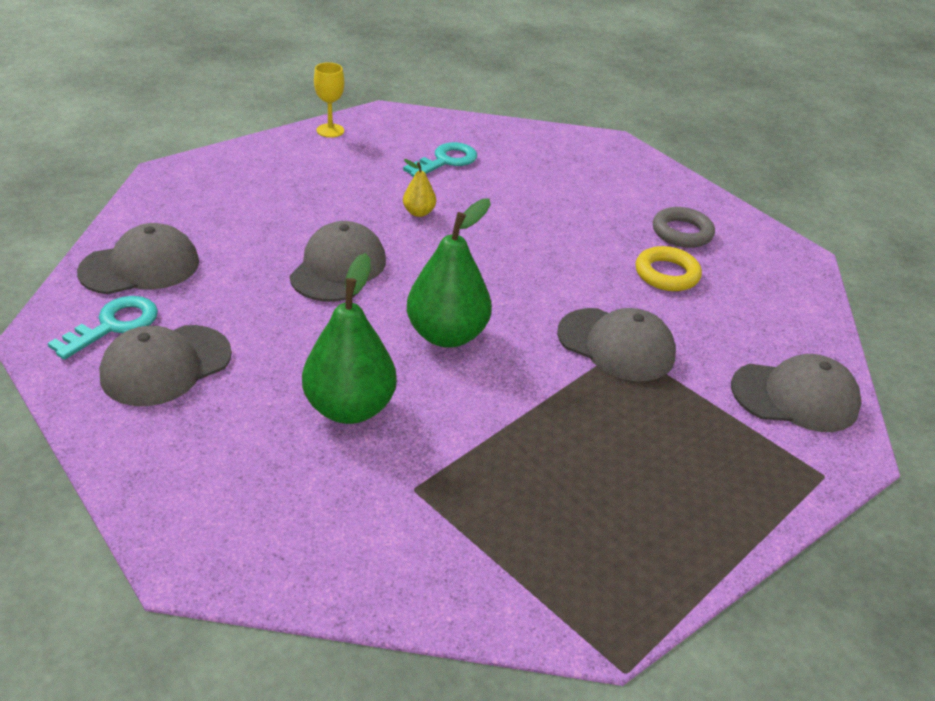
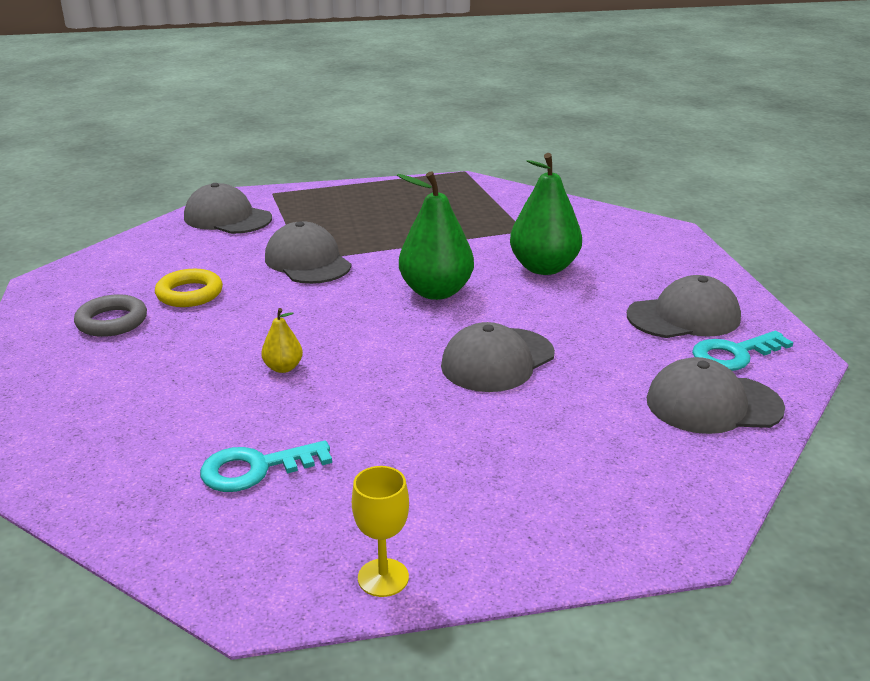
camera: 150 degrees left, 10 degrees down
yellow pear [403,159,436,217] -> yellow pear moved to [261,308,303,373]

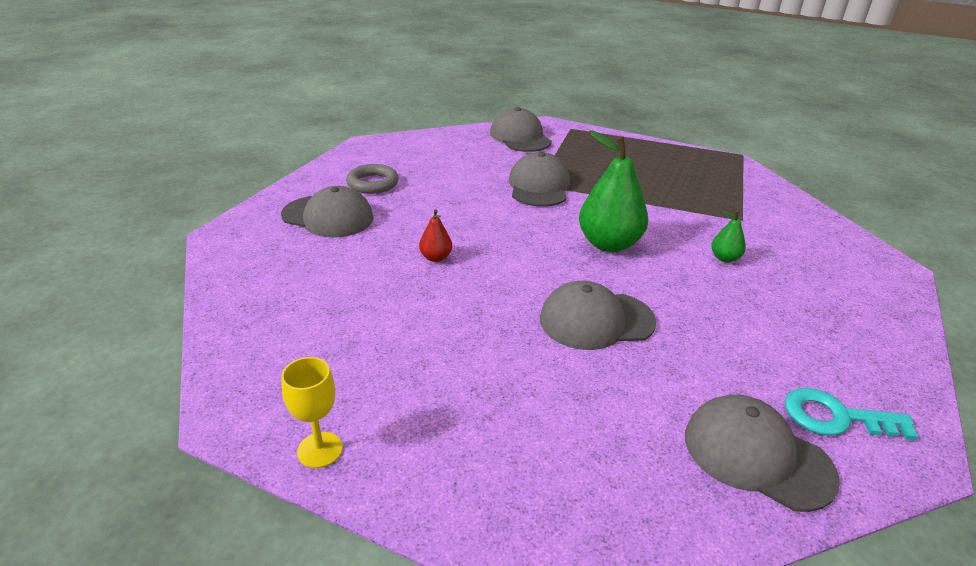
camera: 35 degrees right, 5 degrees up
yellow ring [155,269,223,307] -> none
turquoise key [200,440,332,492] -> none
yellow pear [261,308,303,373] -> red pear [419,209,452,262]
green pear [510,153,582,275] -> green pear [711,210,746,263], size x0.47
grey cap [627,275,741,338] -> grey cap moved to [281,186,374,237]

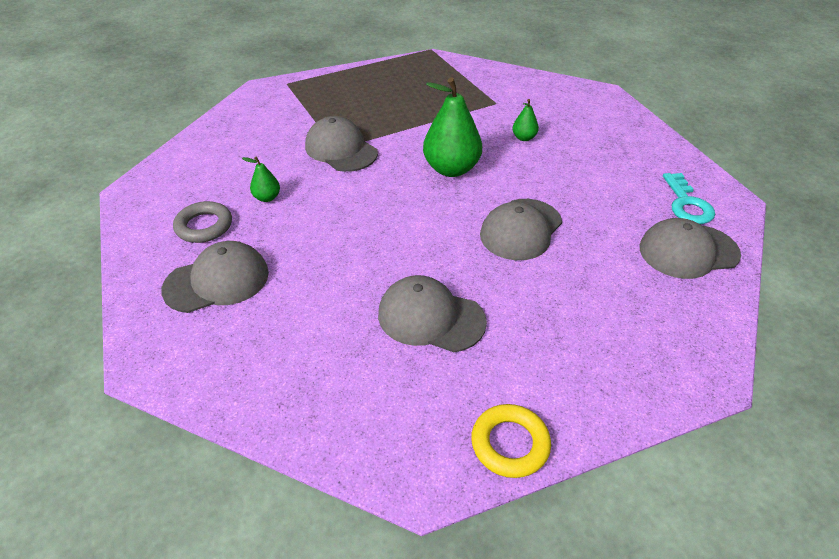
camera: 45 degrees left, 10 degrees up
yellow goblet [281,357,343,468] -> yellow ring [471,404,551,478]
red pear [419,209,452,262] -> none
grey cap [490,107,552,152] -> grey cap moved to [378,275,487,352]
turquoise key [785,388,918,440] -> turquoise key turned 60 degrees counterclockwise [663,173,715,224]
none -> green pear [242,157,280,202]

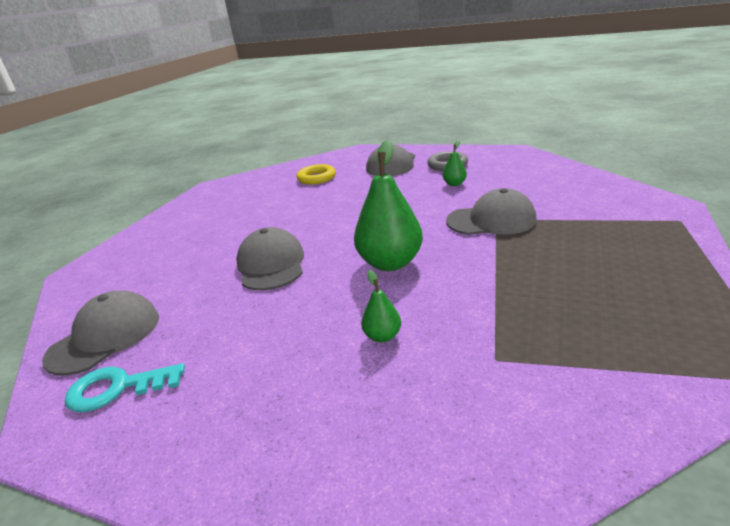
camera: 135 degrees right, 15 degrees down
grey cap [378,275,487,352] -> none
yellow ring [471,404,551,478] -> yellow ring moved to [296,164,336,184]
turquoise key [663,173,715,224] -> turquoise key turned 45 degrees counterclockwise [65,363,185,412]

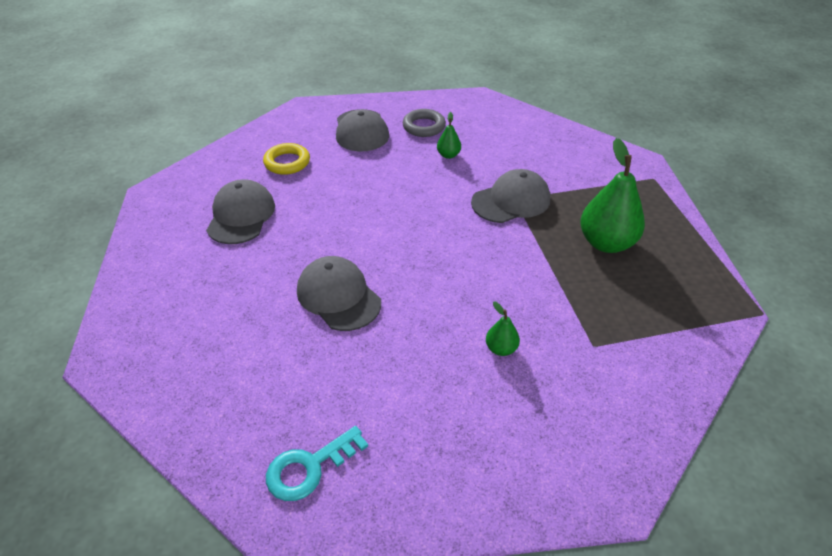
camera: 30 degrees left, 15 degrees up
grey cap [42,291,159,376] -> grey cap moved to [206,180,275,244]
green pear [354,140,423,271] -> green pear moved to [580,138,645,253]

